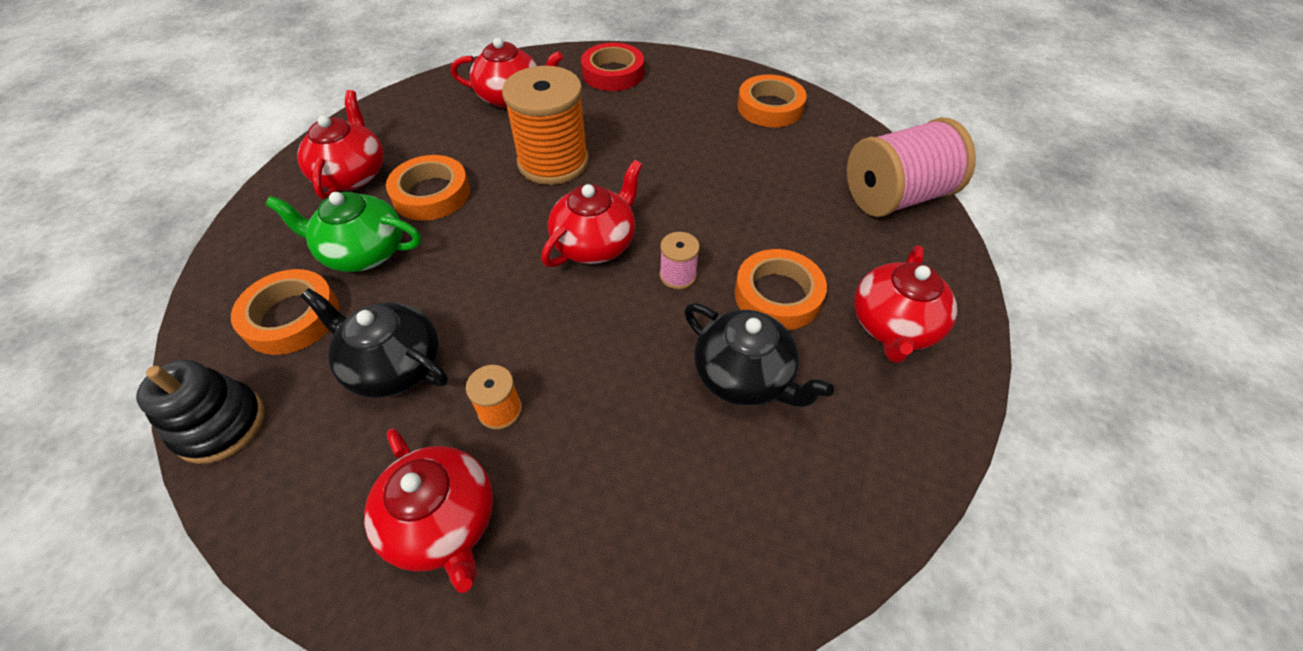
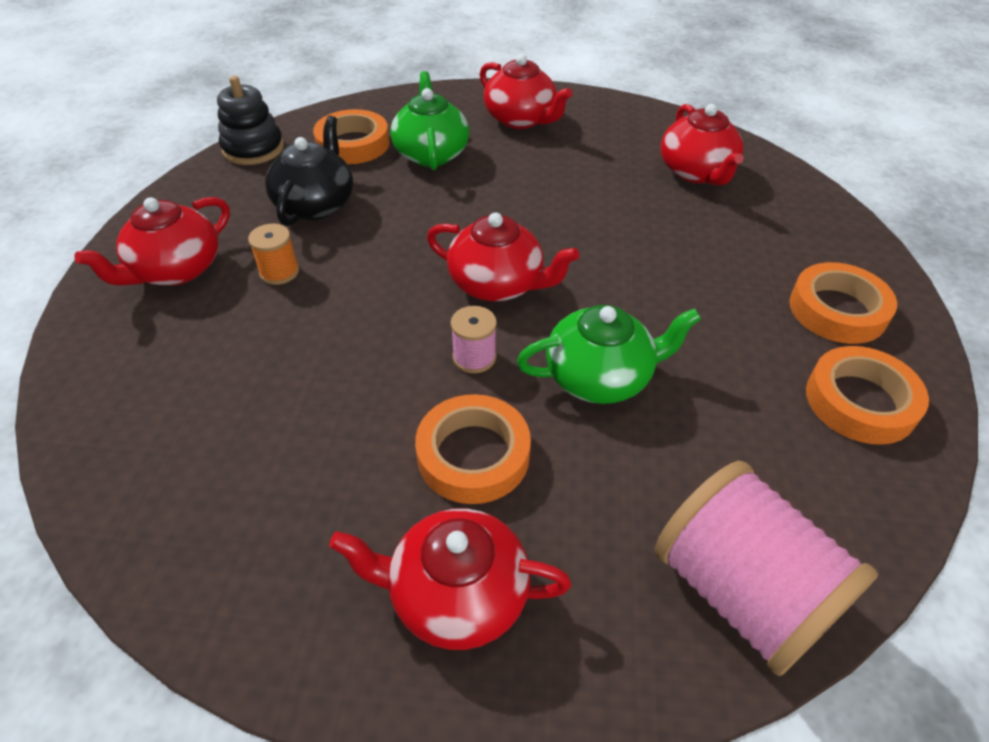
camera: 75 degrees right, 5 degrees down
red teapot [297,90,384,199] -> red teapot turned 60 degrees clockwise [480,54,572,129]
orange tape [386,155,470,221] -> orange tape moved to [789,262,897,344]
orange spool [502,66,589,185] -> none
red tape [581,43,644,91] -> none
black teapot [684,303,834,407] -> none
none -> green teapot [517,305,701,404]

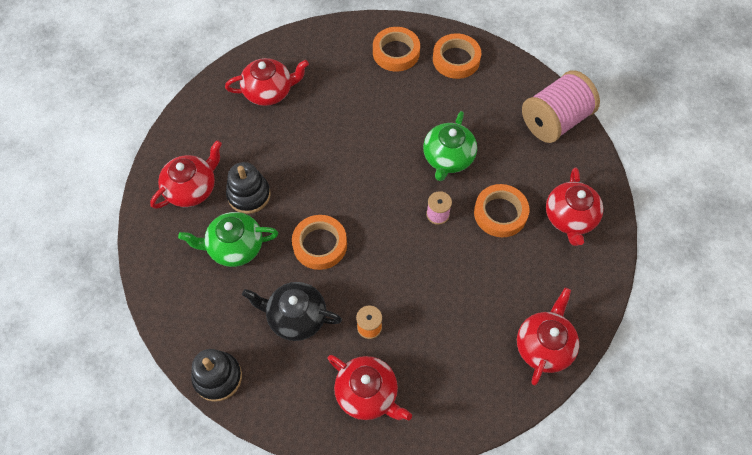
camera: 90 degrees left, 15 degrees up
orange tape [313,109,389,164] -> orange tape moved to [292,215,347,270]
red teapot [427,213,579,301] -> red teapot moved to [517,288,579,385]
green teapot [517,305,701,404] -> green teapot turned 150 degrees counterclockwise [423,111,477,181]
none -> black stacking toy [226,162,271,214]

